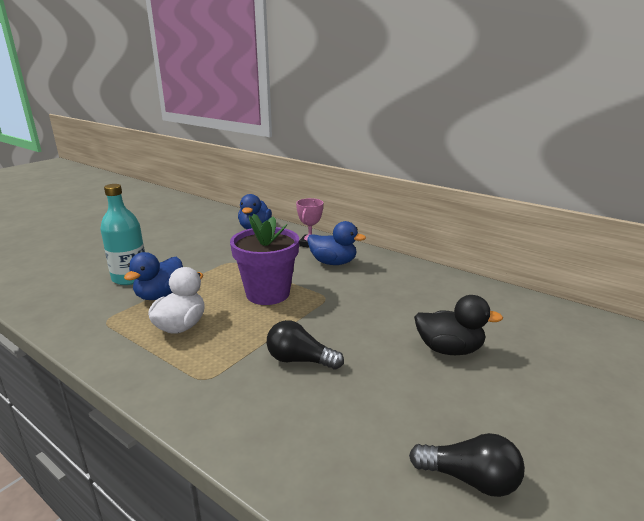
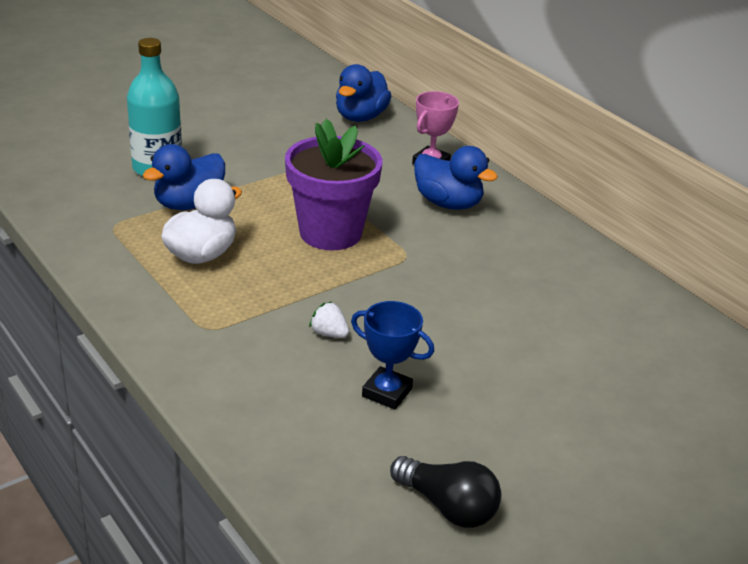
camera: 15 degrees right, 10 degrees up
black light bulb [267,320,344,369] -> white strawberry [309,302,349,338]
black duck [414,295,503,355] -> none
none -> blue trophy [351,301,434,410]

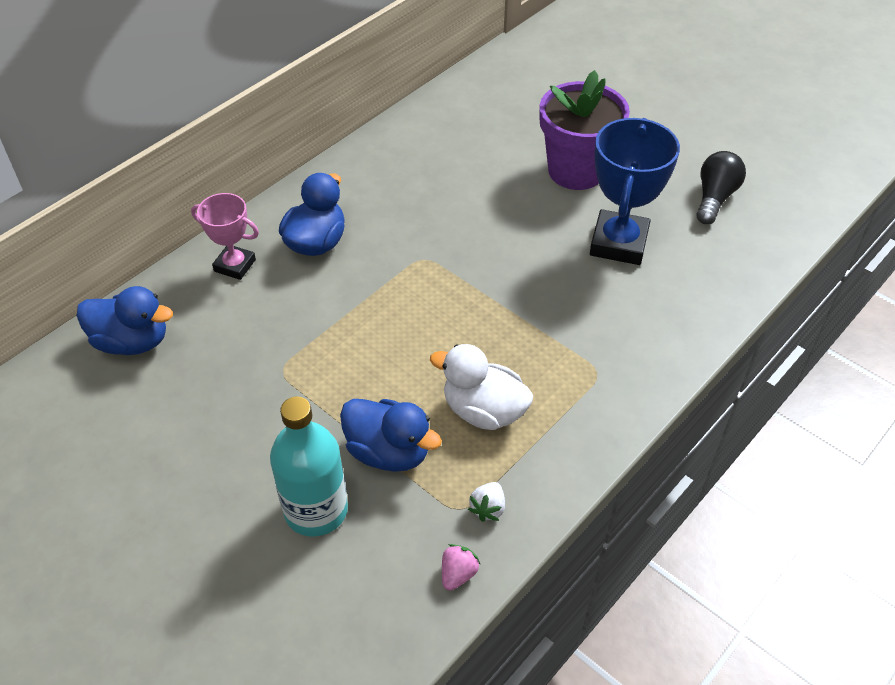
camera: 100 degrees left, 15 degrees up
purple flower pot [285,119,382,250] -> purple flower pot moved to [540,70,630,190]
white strawberry [309,302,349,338] -> white strawberry moved to [468,482,505,522]
blue trophy [351,301,434,410] -> blue trophy [590,118,680,265], size x1.68
none -> pink strawberry [442,544,481,591]

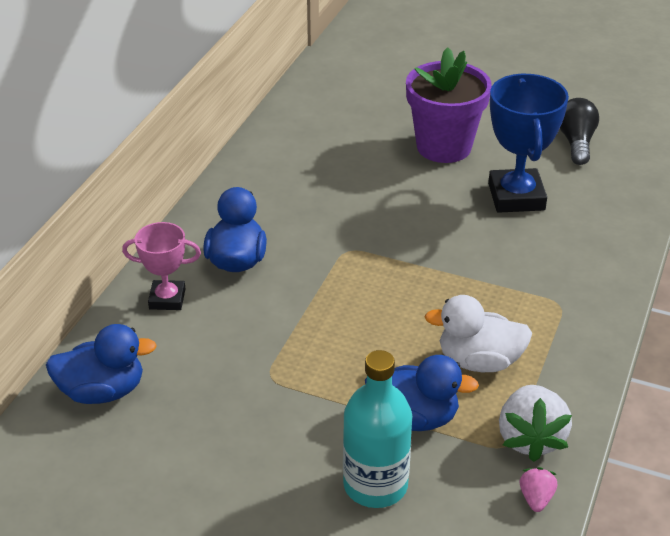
camera: 20 degrees left, 10 degrees down
white strawberry [468,482,505,522] -> white strawberry [499,385,572,462], size x1.99

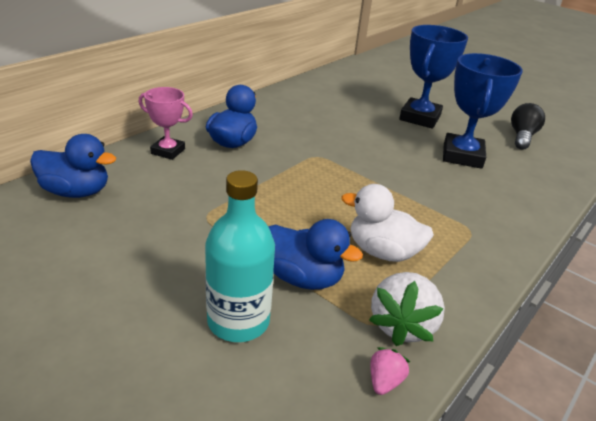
camera: 15 degrees right, 5 degrees down
purple flower pot [406,47,492,163] -> blue trophy [399,25,468,129]

